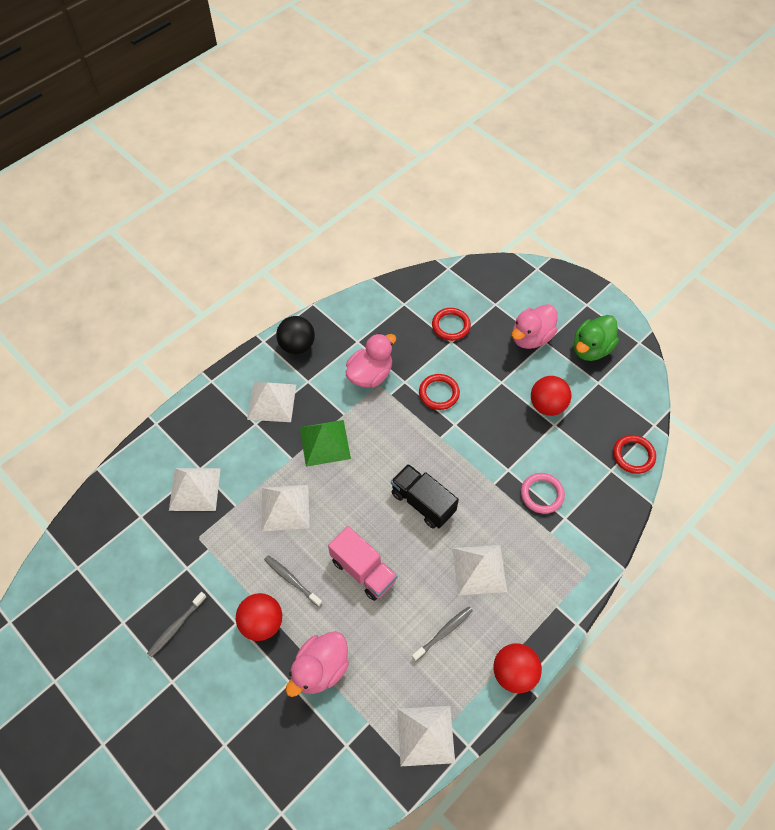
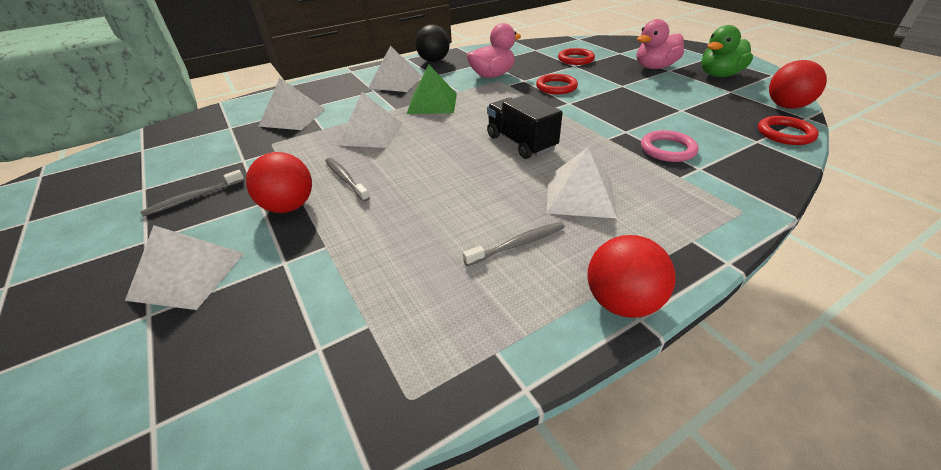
camera: 15 degrees right, 20 degrees down
pink duck [286,631,349,697] -> none
pink truck [328,526,398,601] -> none
white pyramid [397,706,455,766] -> white pyramid moved to [125,225,244,310]
red ball [531,376,571,416] -> red ball moved to [769,60,827,109]

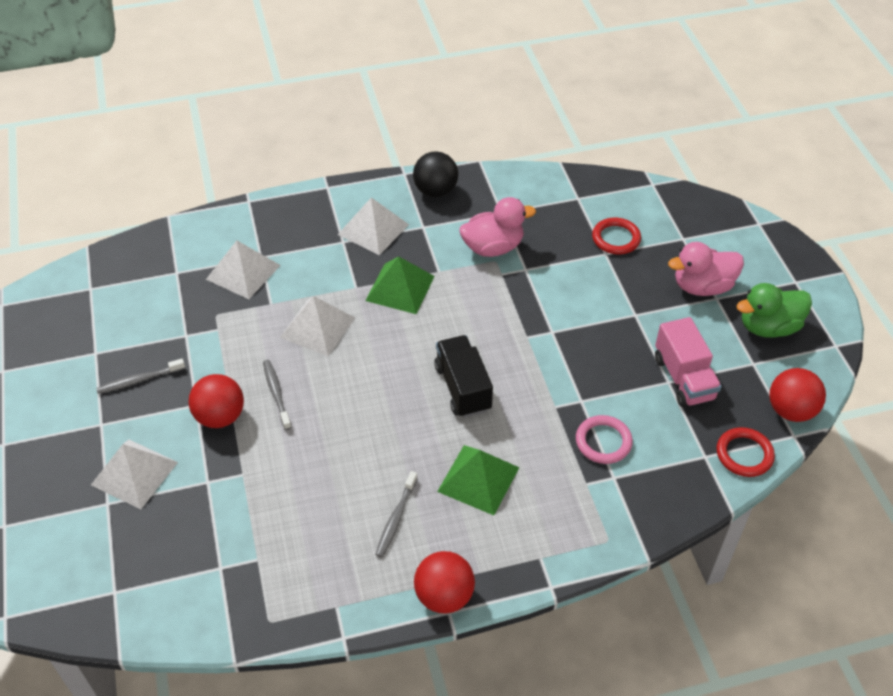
camera: 15 degrees right, 10 degrees up
grey toothbrush [463,222,565,266] -> grey toothbrush turned 120 degrees clockwise [375,471,418,557]
red ring [536,74,578,94] -> none
white pyramid [547,147,617,218] -> green pyramid [437,445,520,515]
none -> pink truck [655,317,722,407]

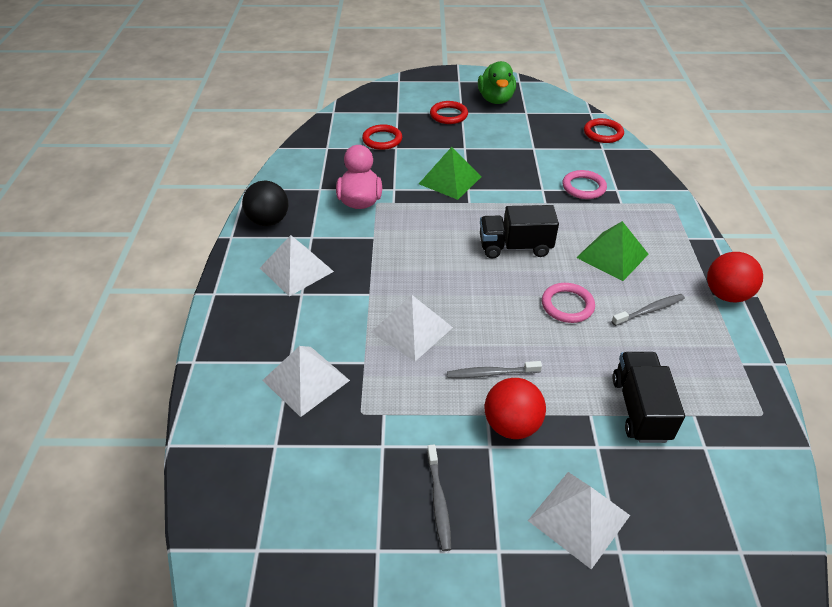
camera: 75 degrees left, 5 degrees down
green pyramid [365,257,435,314] -> green pyramid moved to [419,147,481,200]
grey toothbrush [375,471,418,557] -> grey toothbrush turned 60 degrees counterclockwise [612,294,685,326]
pink truck [655,317,722,407] -> none
pink duck [668,242,744,296] -> red ring [430,101,468,124]
red ball [769,368,826,422] -> none
none -> pink ring [542,283,595,323]
none -> black truck [613,352,685,443]

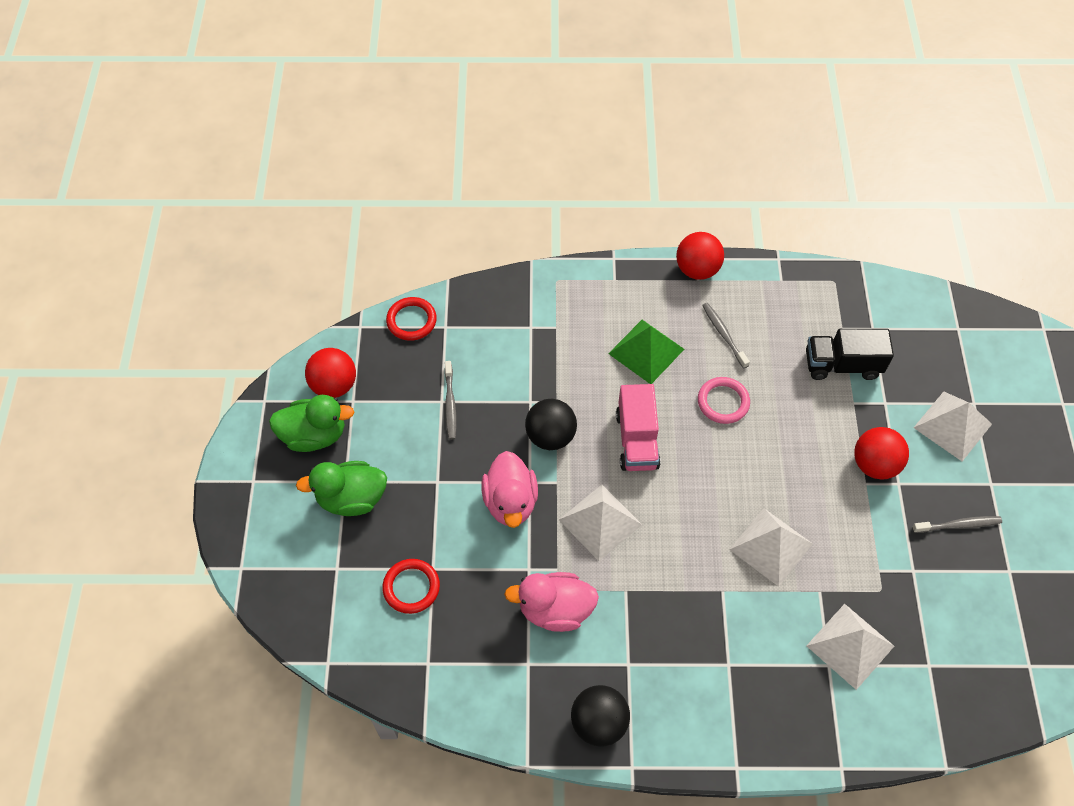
camera: 90 degrees left, 15 degrees up
white pyramid [260,235,334,296] -> white pyramid moved to [559,485,642,561]
green pyramid [419,147,481,200] -> pink duck [482,451,538,528]
red ring [430,101,468,124] -> green duck [296,461,387,516]
grey toothbrush [447,361,542,378] -> grey toothbrush moved to [445,361,457,440]
black truck [480,205,559,259] -> pink truck [616,384,661,471]
pink ring [562,170,607,199] -> none
none -> red ball [305,348,356,398]
none -> black ball [525,399,577,450]

